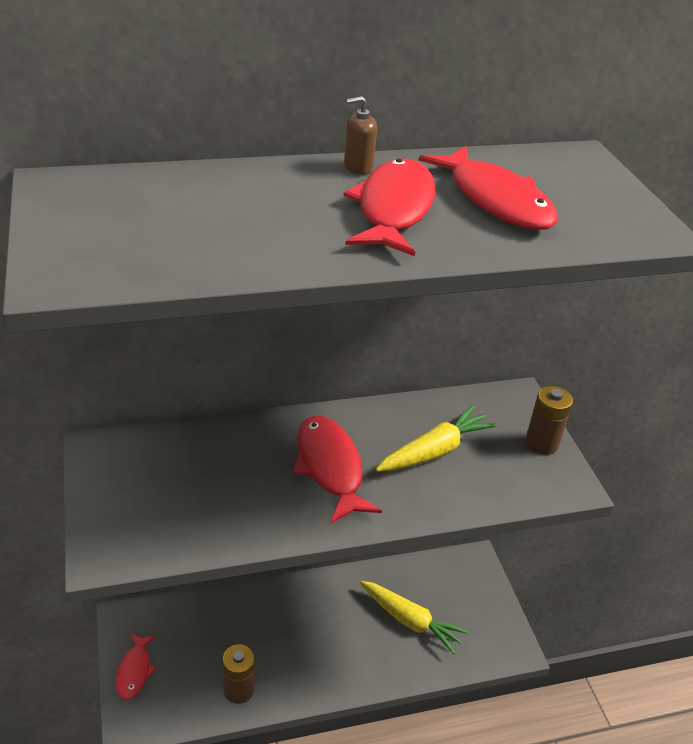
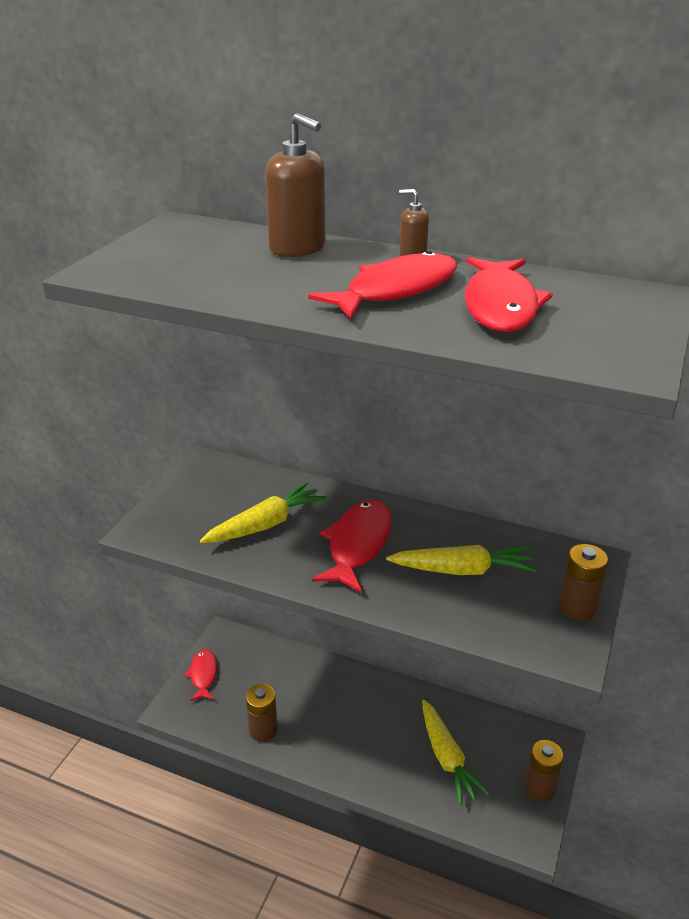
camera: 40 degrees right, 5 degrees down
red fish [116,633,157,700] -> red fish turned 135 degrees clockwise [184,649,217,701]
none -> yellow carrot [200,482,327,543]
none -> brown soap dispenser [265,113,326,257]
none -> brown battery [525,740,564,801]

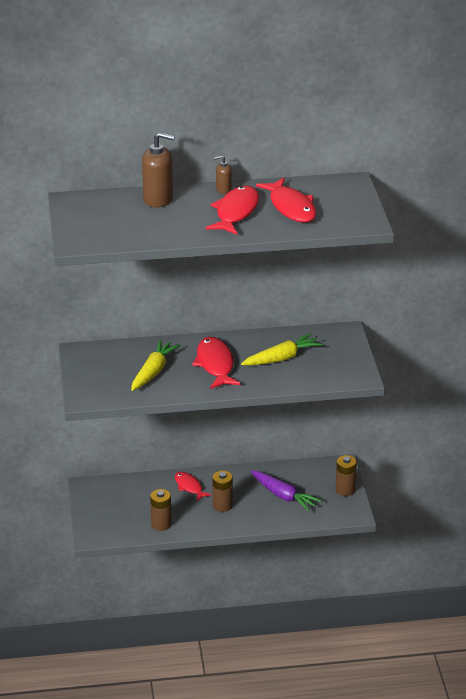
camera: 30 degrees left, 0 degrees up
red fish [184,649,217,701] -> red fish moved to [175,472,212,501]
yellow carrot [422,700,490,805] -> purple carrot [251,470,322,512]
brown battery [559,544,608,620] -> brown battery moved to [212,471,233,512]

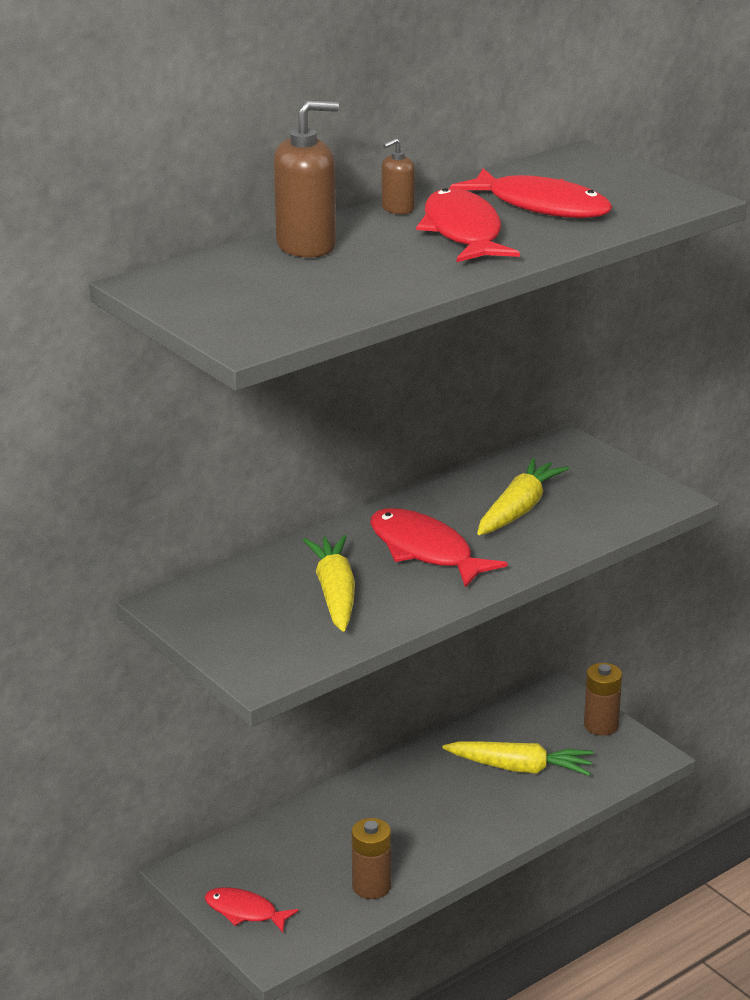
camera: 30 degrees left, 5 degrees down
red fish [175,472,212,501] -> red fish moved to [205,887,299,932]
brown battery [212,471,233,512] -> none
purple carrot [251,470,322,512] -> yellow carrot [443,741,594,776]

